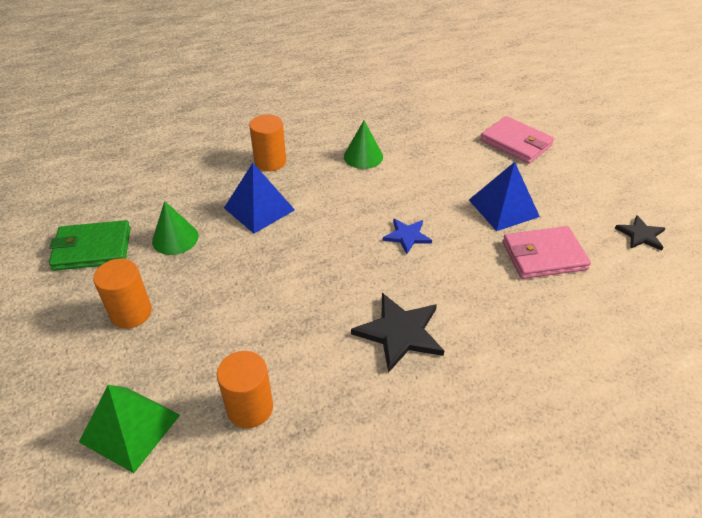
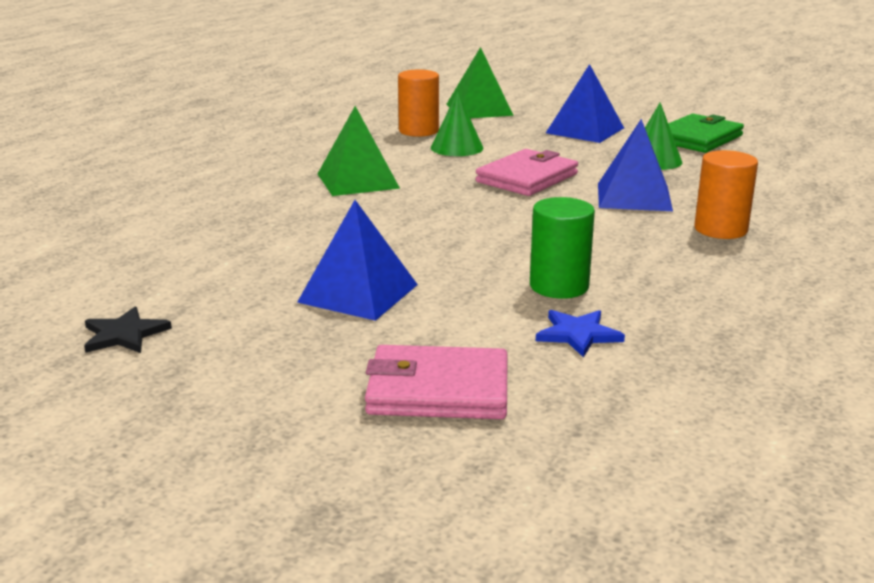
camera: 140 degrees right, 20 degrees down
orange cylinder [93,259,152,329] -> blue pyramid [546,64,624,143]
green cone [344,120,383,169] -> green cone moved to [431,91,484,156]
black star [351,293,444,373] -> green pyramid [318,106,400,196]
blue star [383,219,432,254] -> blue star moved to [536,310,625,358]
pink wallet [503,226,591,279] -> pink wallet moved to [475,149,578,196]
none -> green cylinder [530,197,595,298]

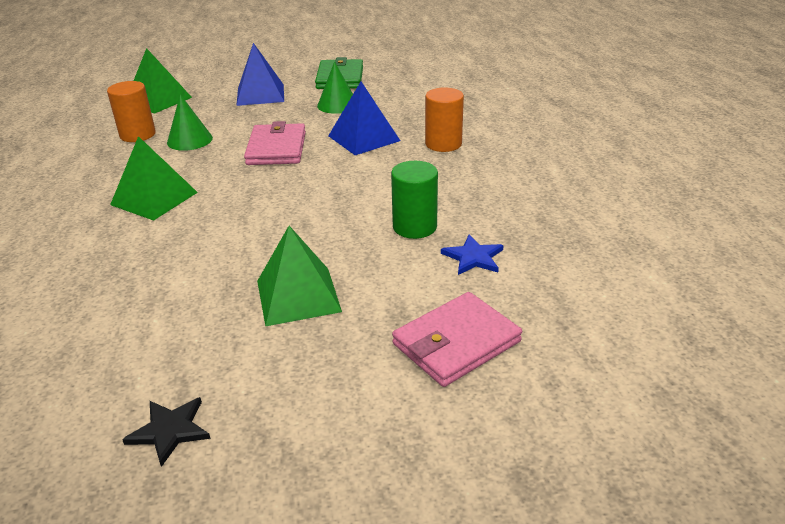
camera: 40 degrees left, 10 degrees up
blue pyramid [297,200,418,321] -> green pyramid [257,226,342,326]

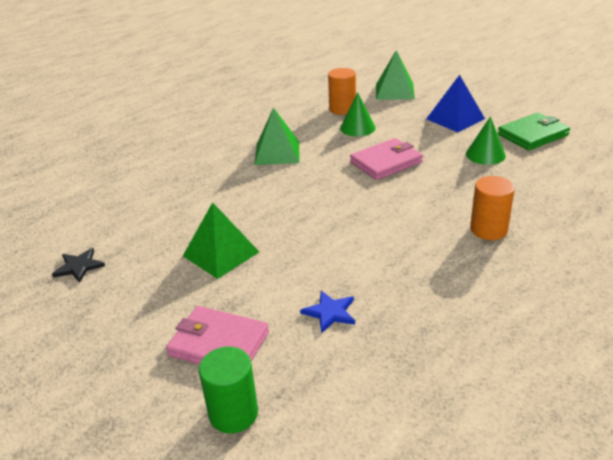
camera: 60 degrees right, 0 degrees up
blue pyramid [328,82,400,155] -> none
green cylinder [391,161,438,239] -> green cylinder moved to [199,347,258,434]

